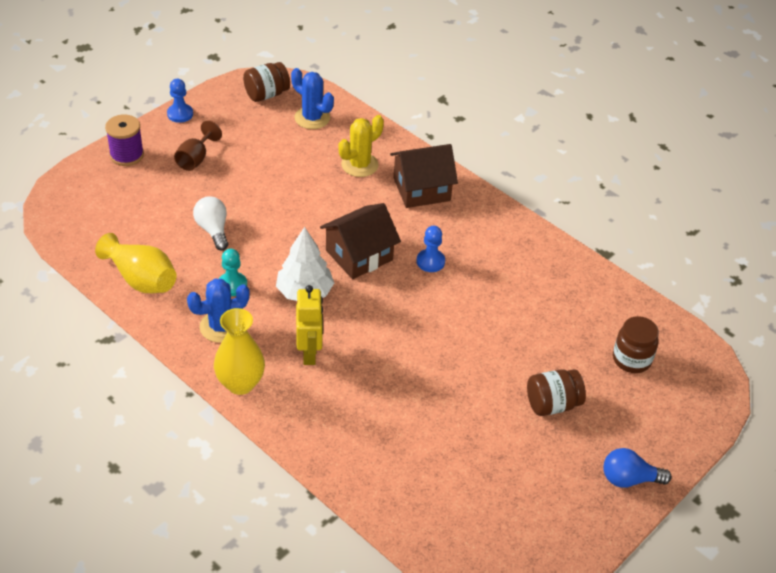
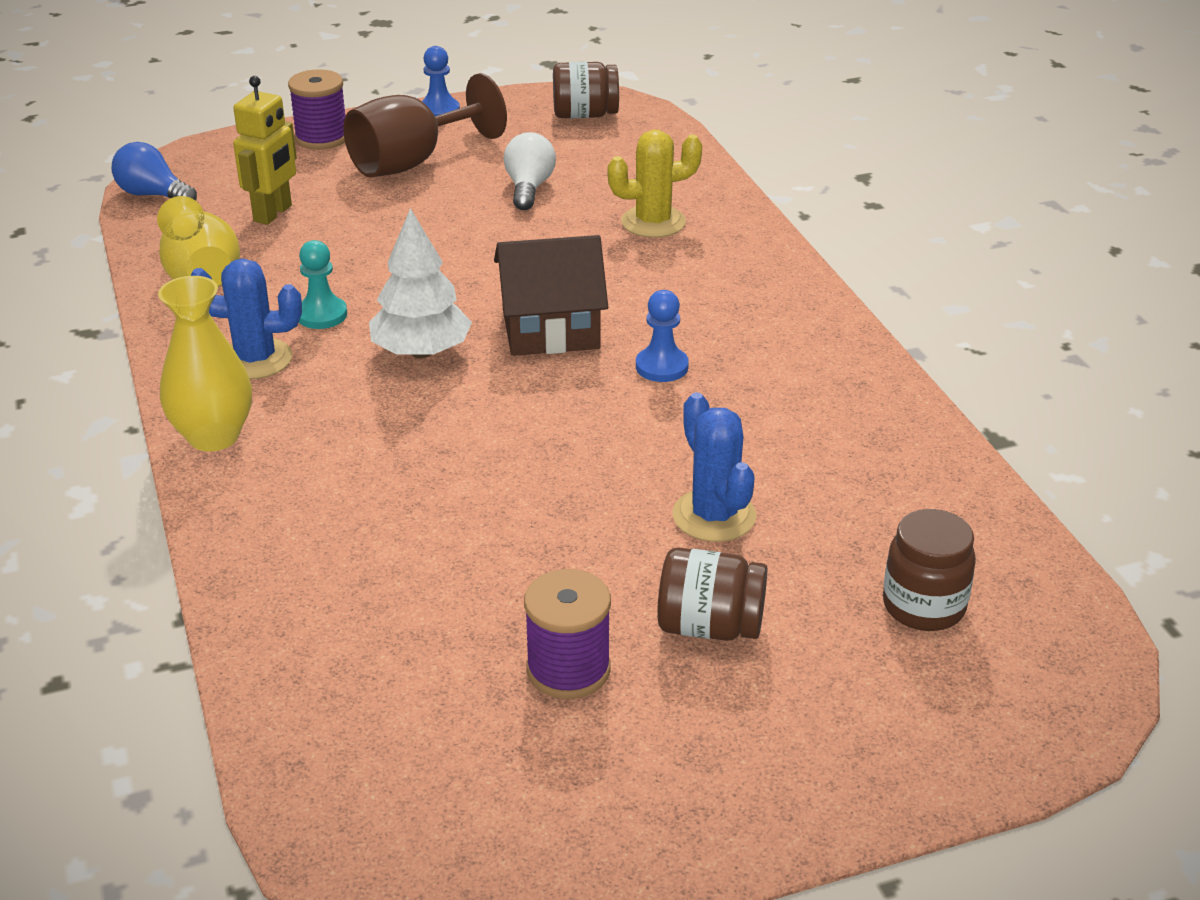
camera: 30 degrees right, 10 degrees down
brown goblet [174,121,222,171] -> brown goblet [343,73,507,178], size x1.72
white light bulb [193,196,228,250] -> white light bulb moved to [504,132,556,210]
blue cactus [291,68,334,129] -> blue cactus moved to [672,392,757,542]
yellow robot [296,285,323,365] -> yellow robot moved to [233,76,297,225]
brown house [390,144,458,208] -> none
blue light bulb [603,448,672,488] -> blue light bulb moved to [111,142,197,201]
none -> purple spool [524,569,611,699]

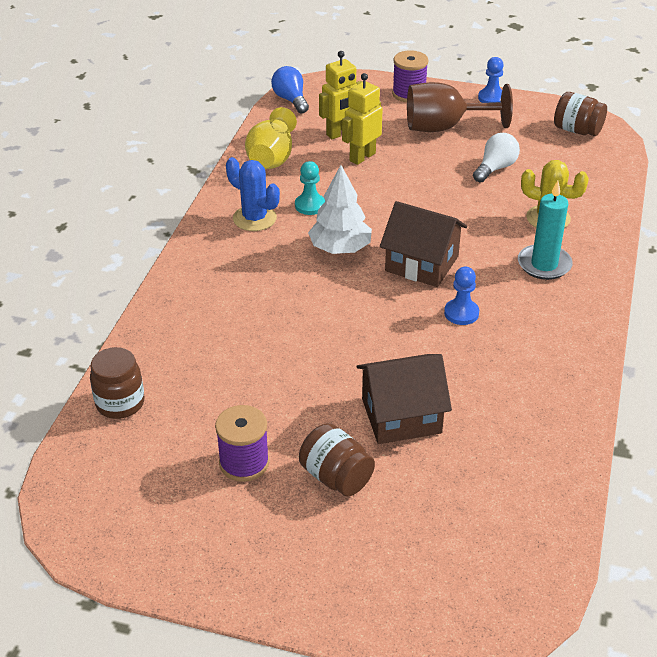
camera: 35 degrees right, 5 degrees up
yellow vase [158,276,252,452] -> none
blue cactus [672,392,757,542] -> brown house [356,354,452,444]
brown jar [883,509,976,631] -> brown jar moved to [90,347,145,419]
none -> yellow robot [342,73,383,165]
none -> turquoise candle [518,181,573,280]

